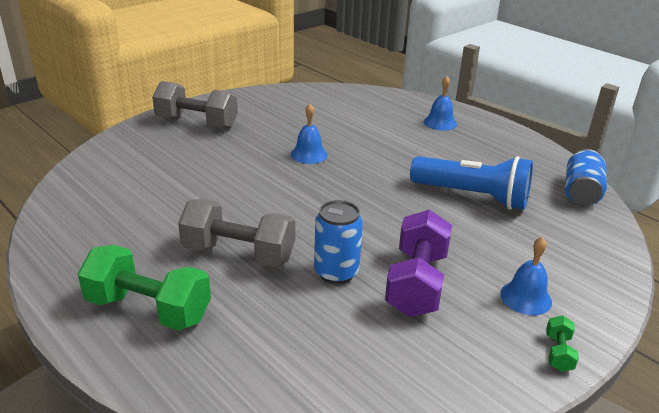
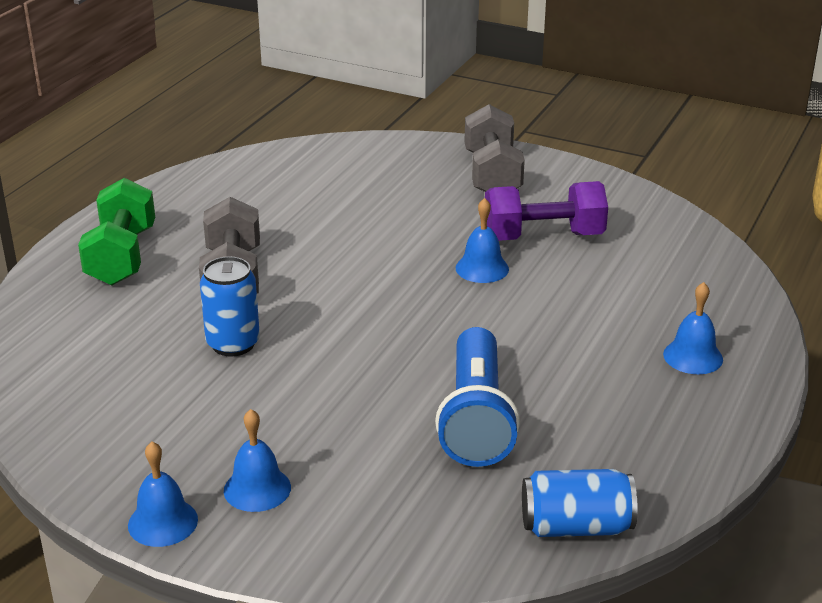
camera: 70 degrees right, 0 degrees up
purple dumbbell [385,210,452,317] -> purple dumbbell moved to [485,181,608,241]
green dumbbell [546,315,579,372] -> blue bell [128,441,198,547]

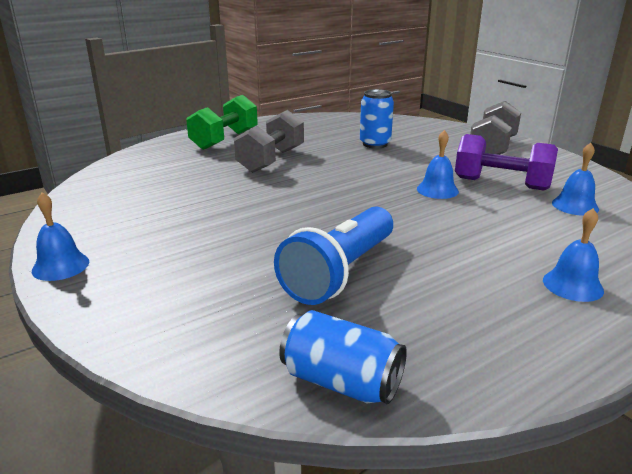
camera: 30 degrees right, 5 degrees down
blue can [200,257,260,357] -> blue can moved to [360,89,394,149]
blue bell [224,409,291,512] -> blue bell moved to [552,143,599,216]

